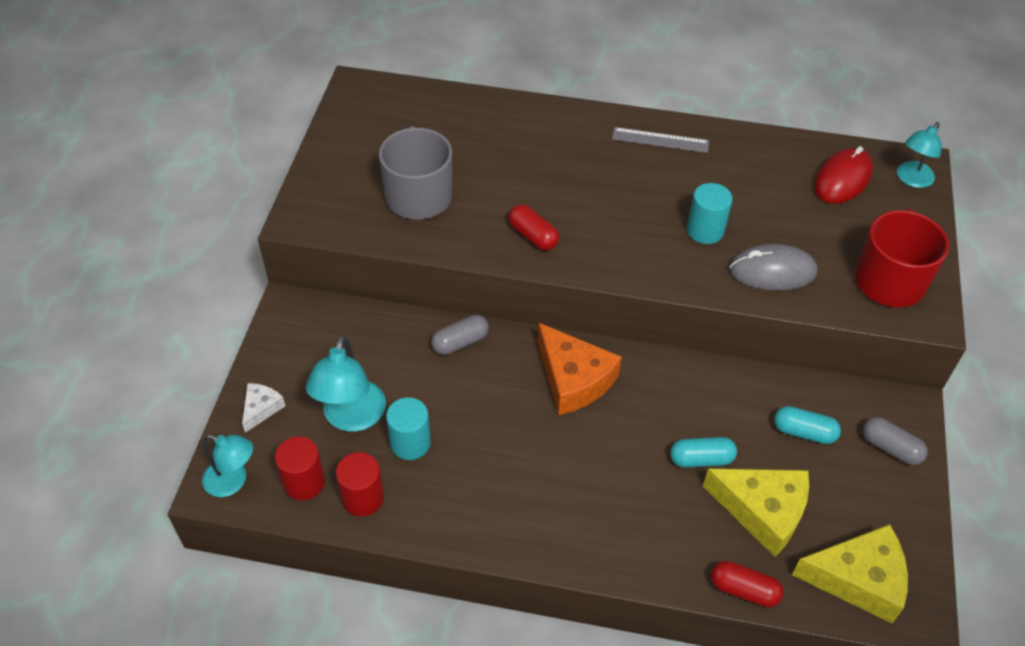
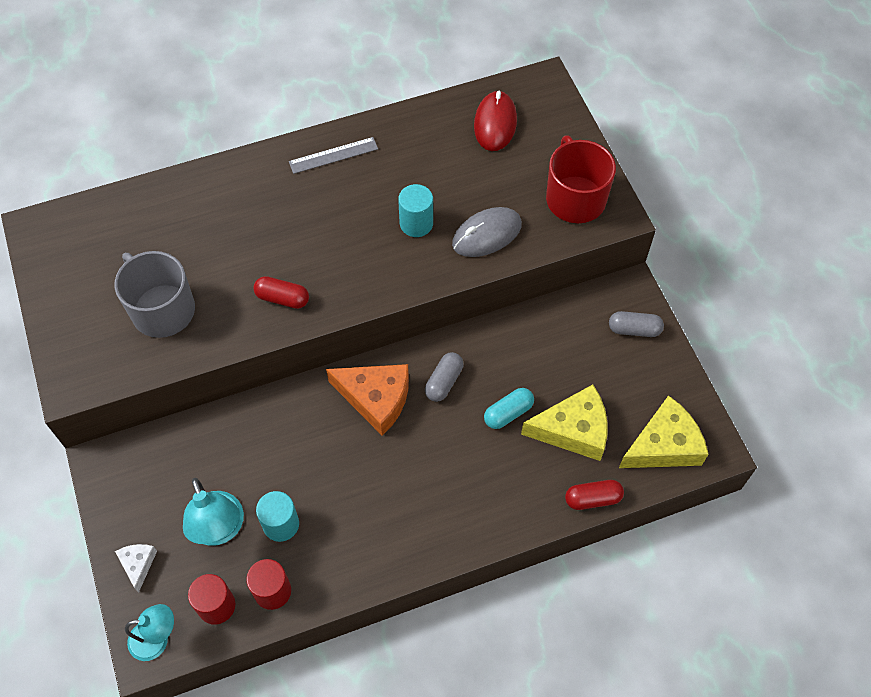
camera: 30 degrees left, 10 degrees up
grey capsule [431,315,489,355] -> grey capsule moved to [425,352,463,402]
turquoise capsule [774,406,841,444] -> none
turquoise lamp [897,122,942,188] -> none

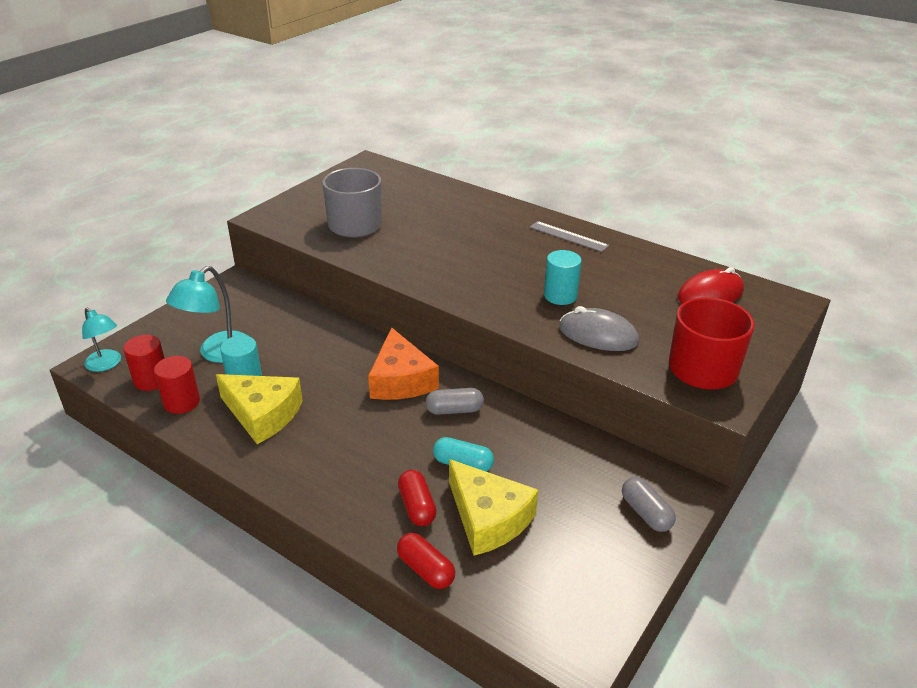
camera: 55 degrees right, 25 degrees down
white cheese [115,544,157,593] -> none
red capsule [253,276,309,309] -> red capsule moved to [398,470,437,526]
yellow cheese [619,395,708,468] -> yellow cheese moved to [216,374,303,444]

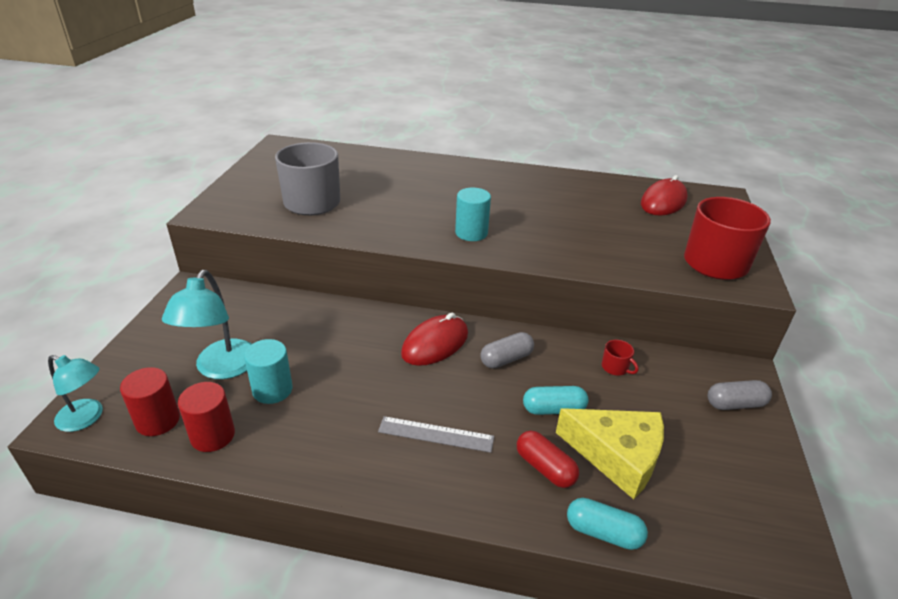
camera: 25 degrees left, 0 degrees up
yellow cheese [216,374,303,444] -> none
orange cheese [368,327,439,400] -> red mouse [401,313,468,366]
red capsule [397,533,455,589] -> turquoise capsule [567,498,648,550]
grey ruler [530,221,609,252] -> grey ruler moved to [378,416,494,453]
turquoise cylinder [544,250,582,305] -> turquoise cylinder moved to [455,188,491,241]
grey mouse [559,306,639,351] -> none
grey capsule [622,477,676,532] -> grey capsule turned 45 degrees counterclockwise [708,380,772,410]
none -> red mug [602,340,638,376]

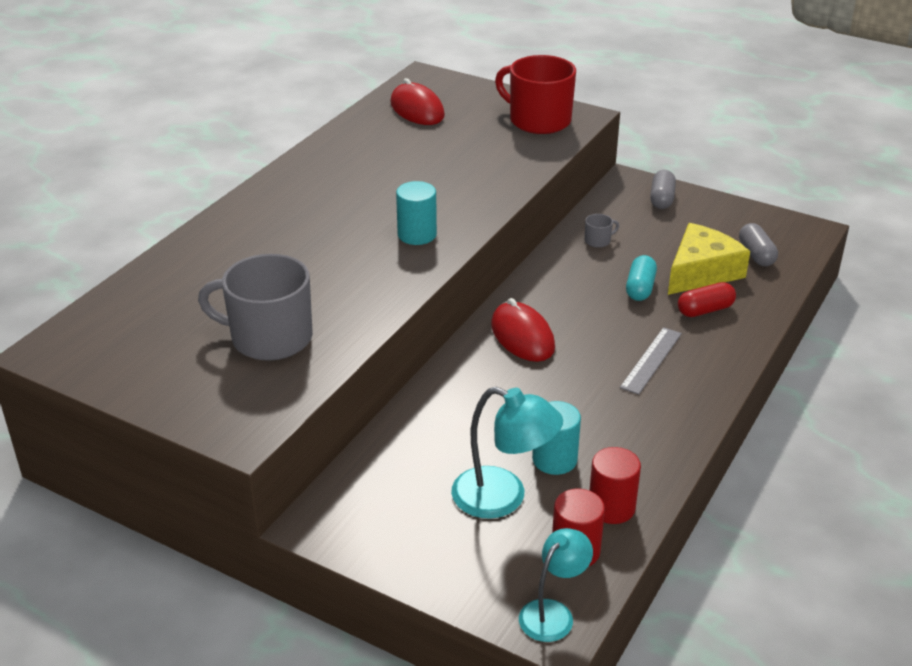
camera: 70 degrees left, 0 degrees up
grey capsule [480,332,534,368] -> grey capsule moved to [739,223,778,266]
turquoise capsule [567,498,648,550] -> none
red mug [602,340,638,376] -> grey mug [585,214,619,248]

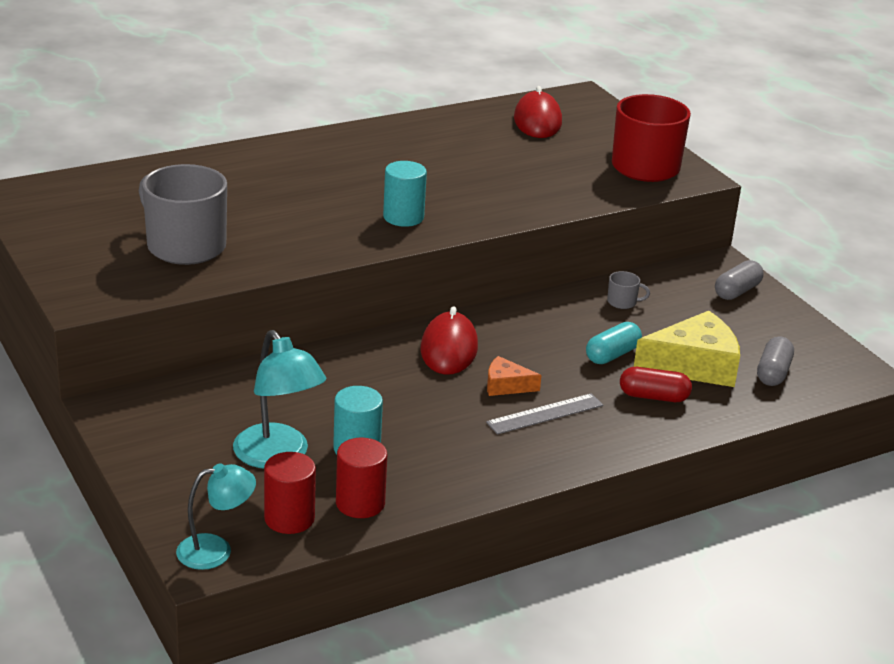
camera: 30 degrees right, 5 degrees down
none -> orange cheese [487,356,542,396]

